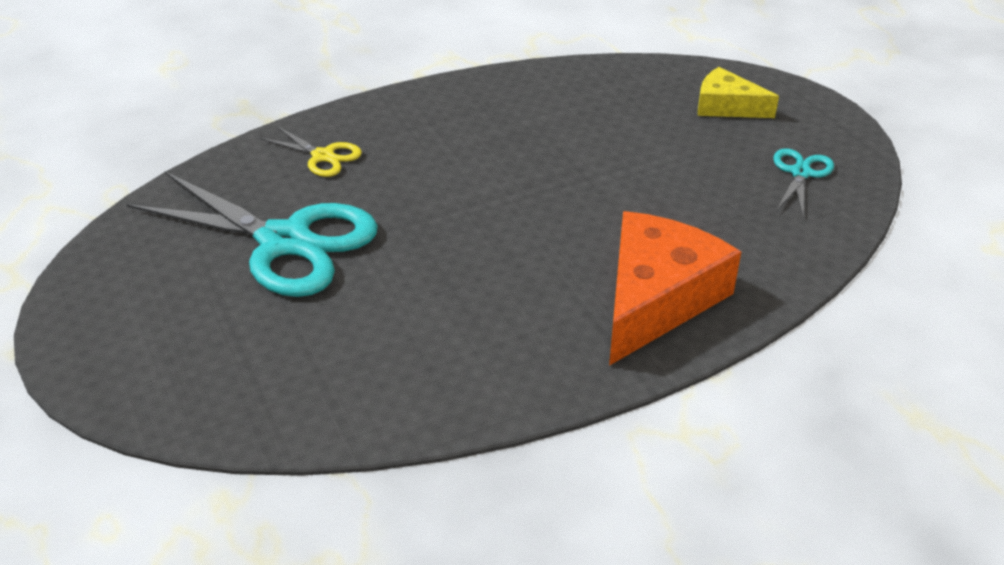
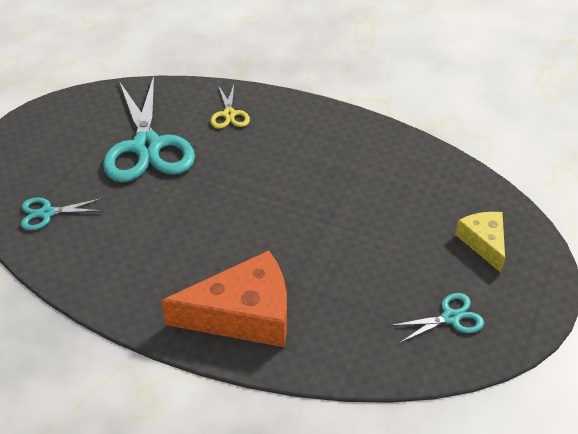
camera: 50 degrees right, 5 degrees up
none -> turquoise scissors [21,197,103,230]

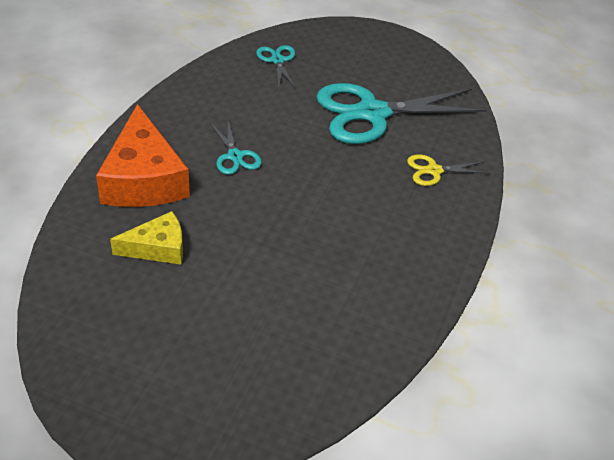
camera: 85 degrees right, 0 degrees up
turquoise scissors [390,293,484,343] -> turquoise scissors moved to [210,121,262,175]
yellow cheese [455,212,505,272] -> yellow cheese moved to [110,211,183,264]

